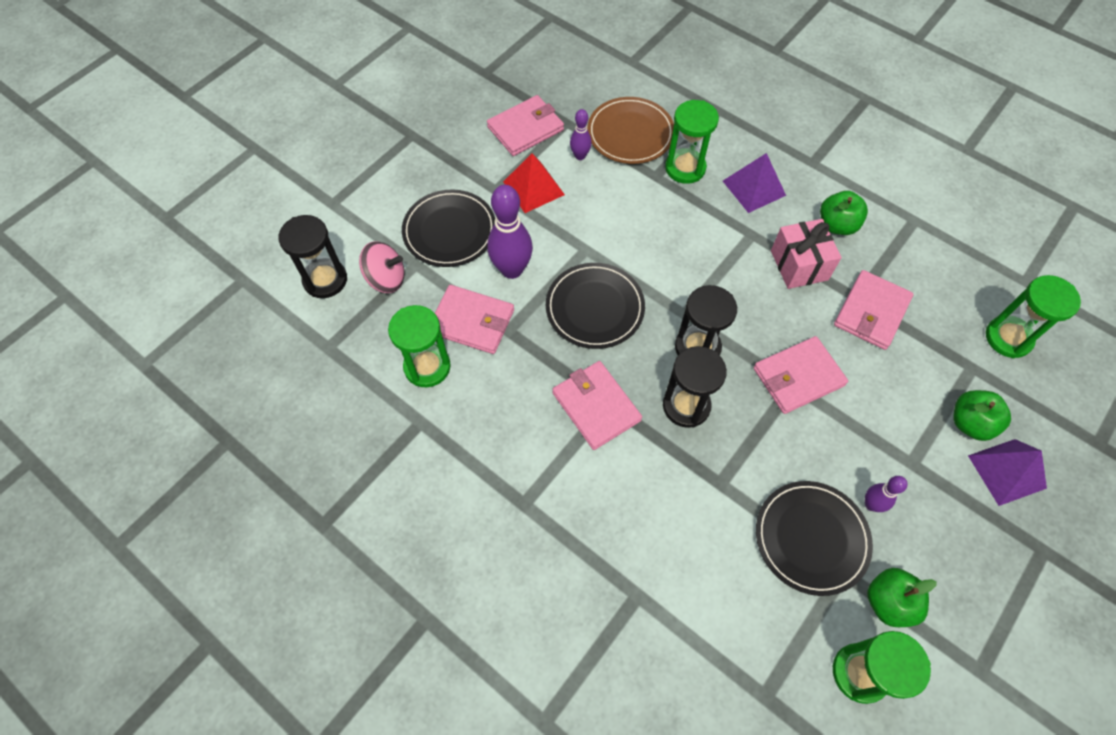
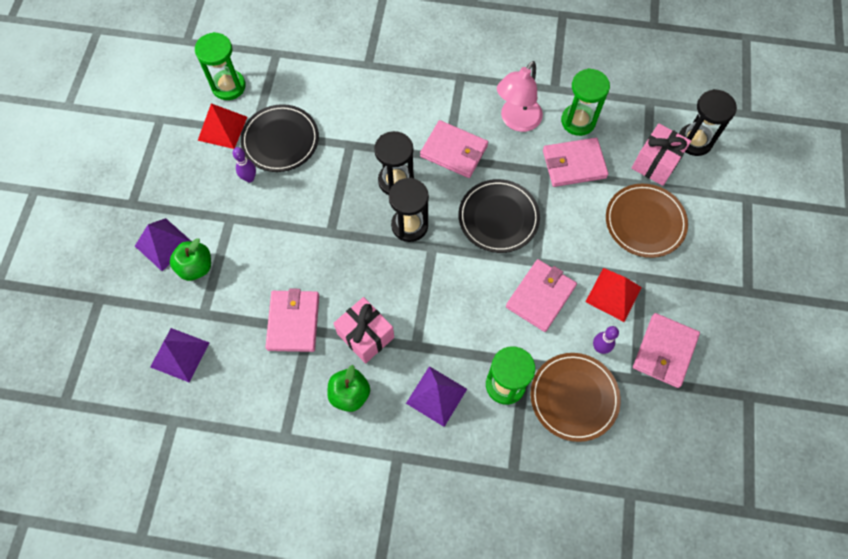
camera: 150 degrees right, 5 degrees up
pink spinning top [359,241,405,293] -> pink gift [632,124,691,186]
black plate [402,189,495,267] -> brown plate [606,184,688,258]
purple bowling pin [487,185,533,279] -> none
pink wallet [753,336,848,414] -> pink wallet moved to [506,259,577,332]
green apple [867,568,937,627] -> red pyramid [198,103,247,149]
green hourglass [986,275,1081,358] -> purple pyramid [150,328,209,383]
none -> pink lamp [497,61,543,132]

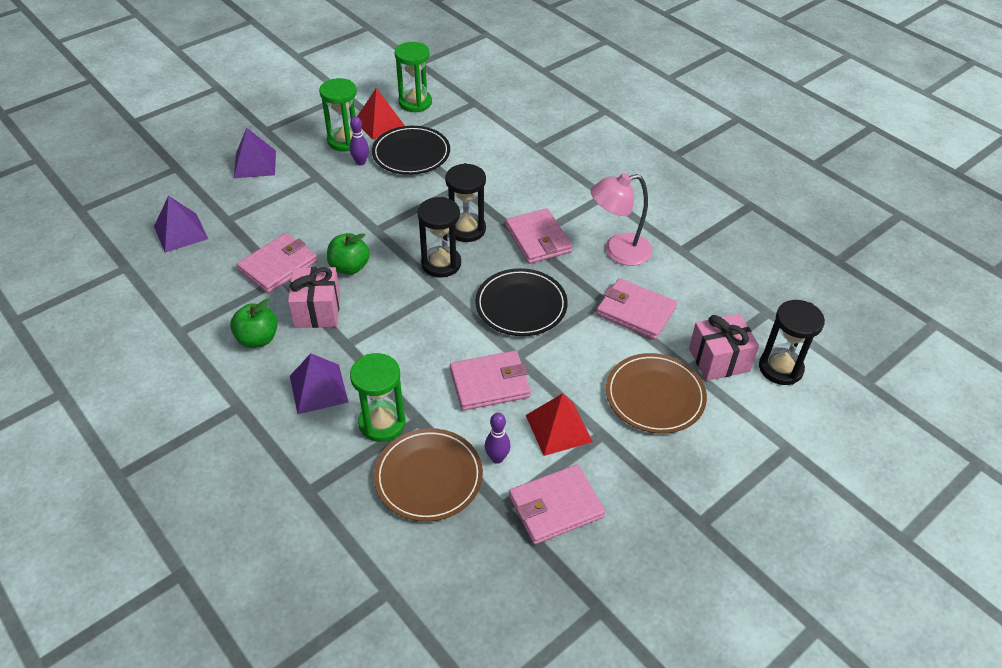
camera: 40 degrees right, 20 degrees down
green apple [170,238,211,281] -> green apple moved to [327,233,370,275]
green hourglass [561,68,610,136] -> green hourglass moved to [319,78,357,151]

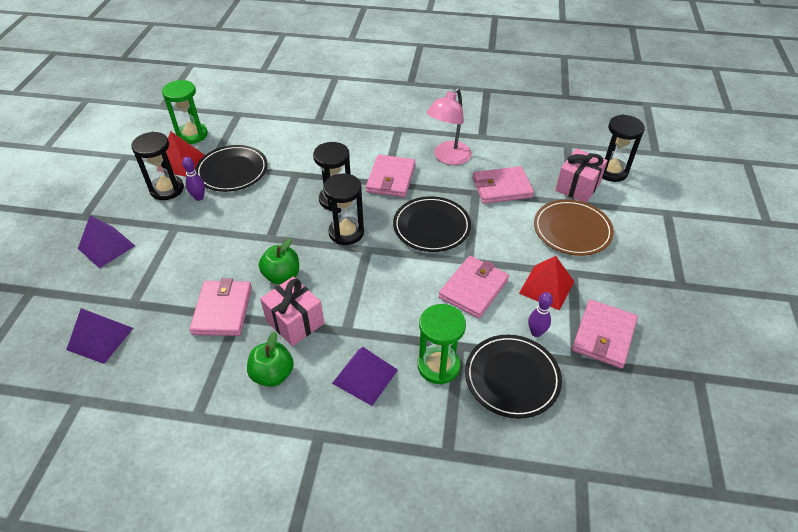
camera: 40 degrees left, 0 degrees up
green hourglass [319,78,357,151] -> black hourglass [131,132,184,200]
brown plate [374,428,483,522] -> black plate [465,335,562,419]
pink wallet [505,208,573,264] -> pink wallet turned 75 degrees clockwise [366,155,416,197]

